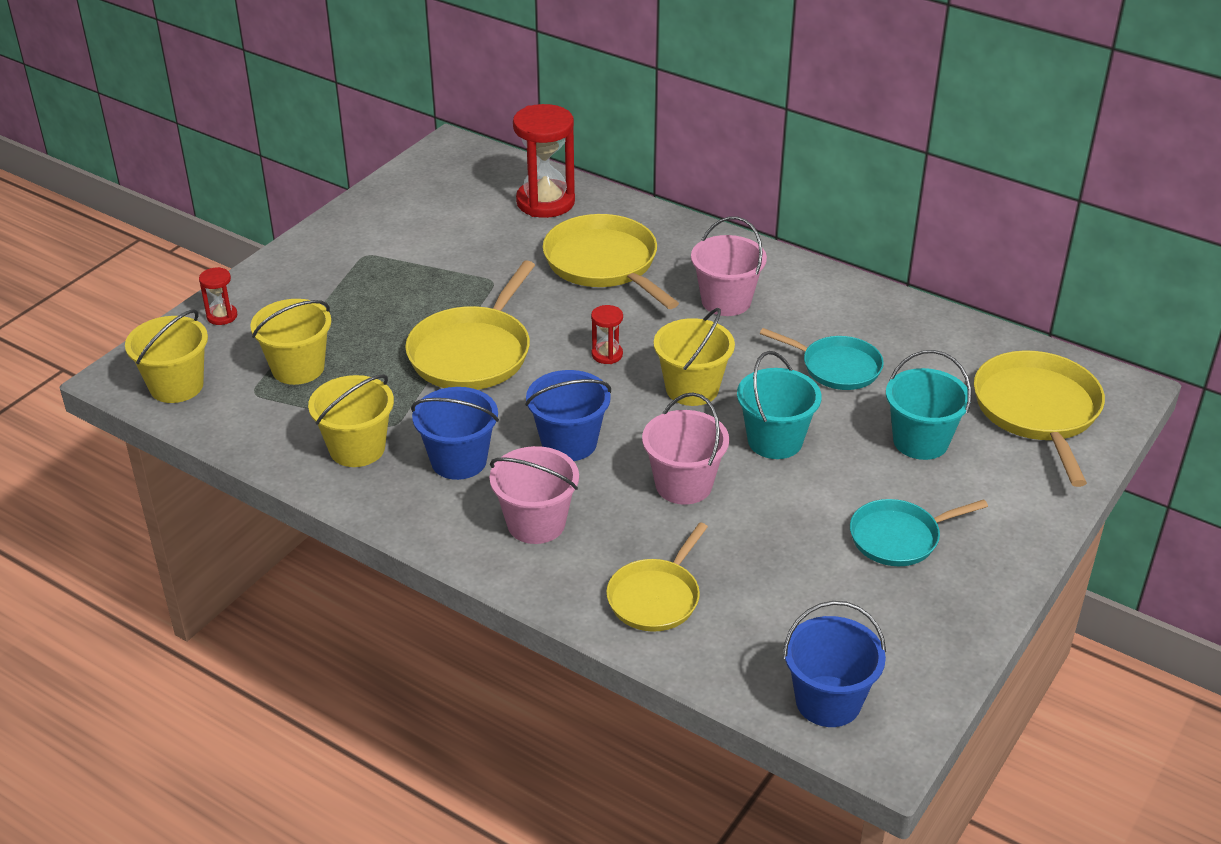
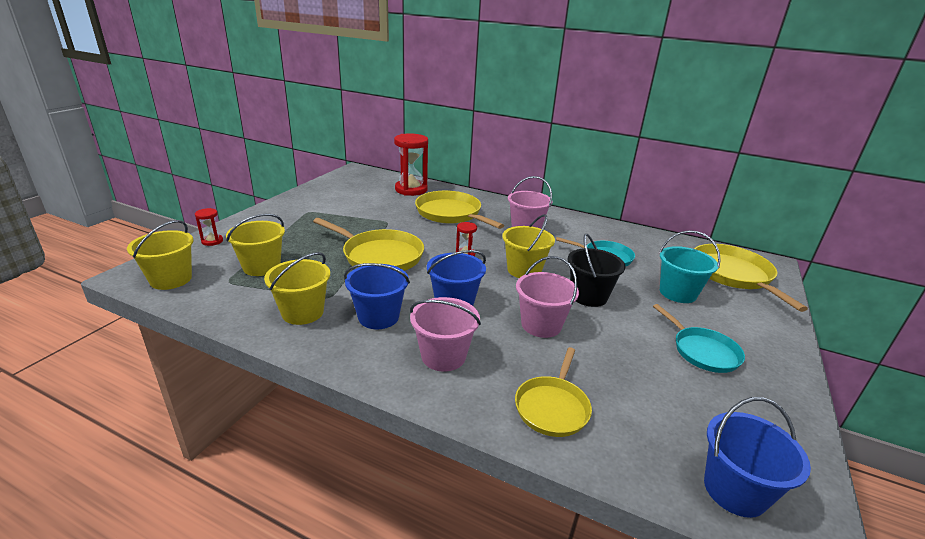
camera: 10 degrees left, 10 degrees down
yellow pan [405,260,535,390] -> yellow pan turned 75 degrees counterclockwise [313,218,424,271]
turquoise bucket [737,351,822,459] -> black bucket [568,234,626,307]
turquoise pan [850,499,988,566] -> turquoise pan turned 90 degrees counterclockwise [653,304,745,373]

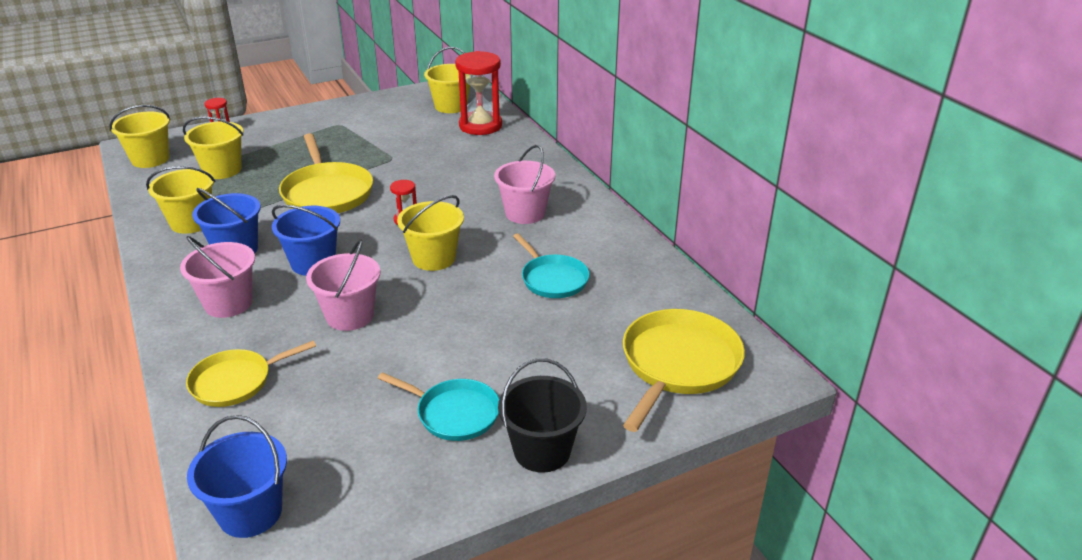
camera: 40 degrees right, 5 degrees up
yellow pan [415,191,504,229] -> none
black bucket [568,234,626,307] -> black bucket moved to [498,358,587,473]
turquoise pan [653,304,745,373] -> turquoise pan turned 75 degrees counterclockwise [378,372,499,441]
turquoise bucket [659,230,721,303] -> none
none -> yellow bucket [424,47,470,113]

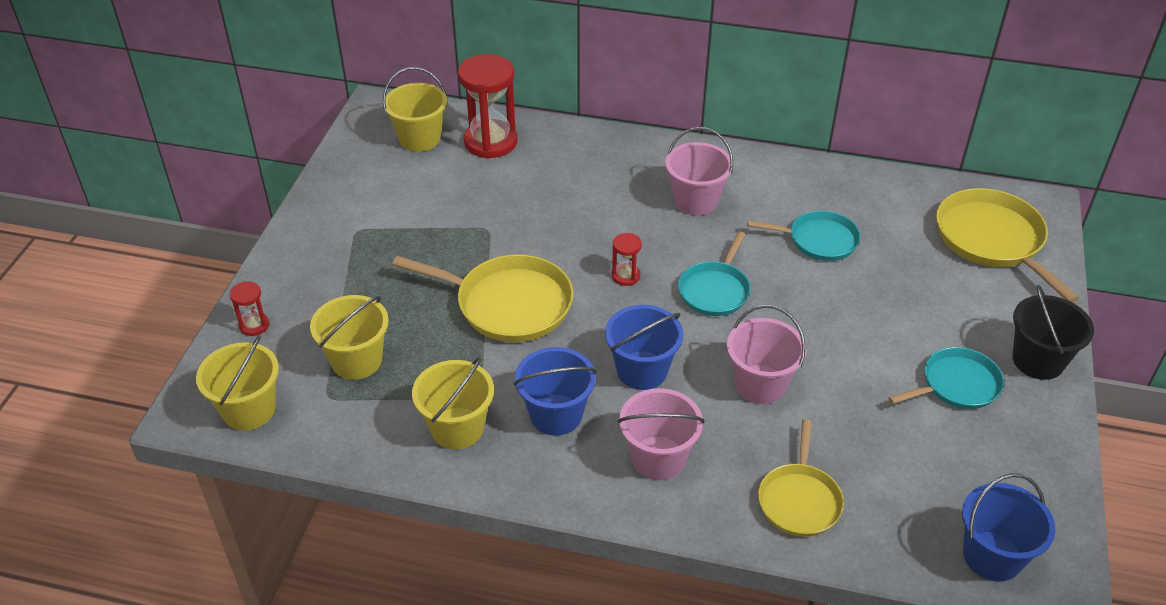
camera: 50 degrees left, 10 degrees up
yellow bucket [397,195,464,271] -> turquoise pan [678,231,751,316]

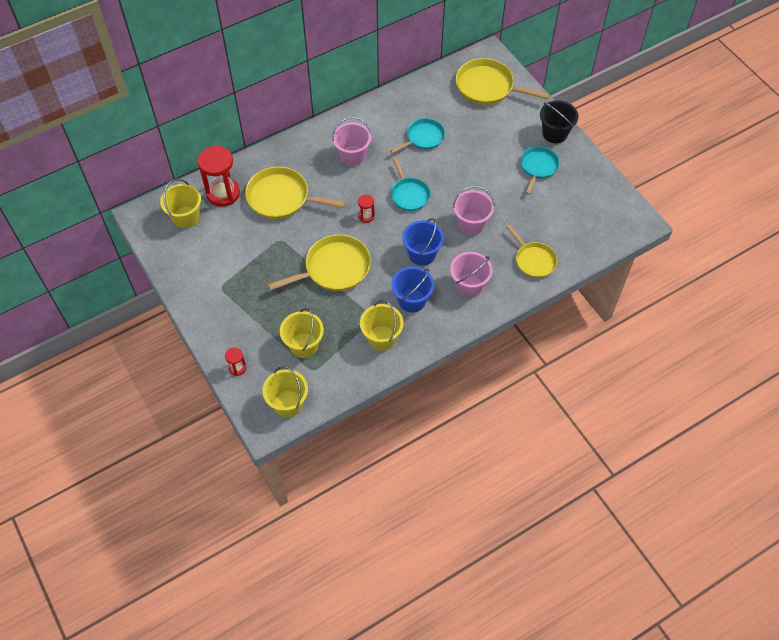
camera: 45 degrees left, 15 degrees up
blue bucket [962,473,1055,582] -> none
none -> yellow pan [245,167,346,219]

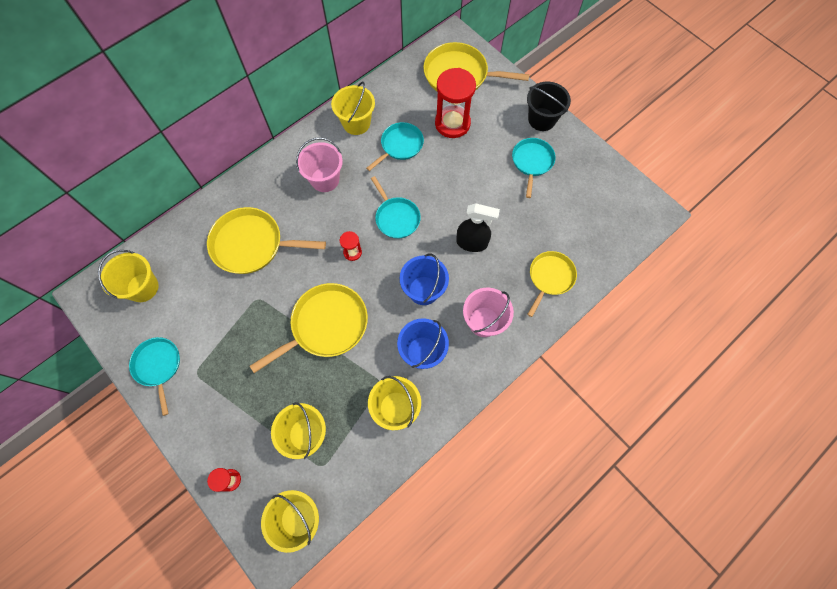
camera: 10 degrees left, 10 degrees up
red hourglass [197,146,240,207] -> red hourglass moved to [435,68,476,138]
pink bucket [453,186,495,235] -> black spray bottle [456,203,500,252]
yellow pan [506,225,557,278] -> yellow pan turned 105 degrees counterclockwise [527,251,577,317]
none -> turquoise pan [129,337,180,416]
none -> yellow bucket [331,82,375,135]

